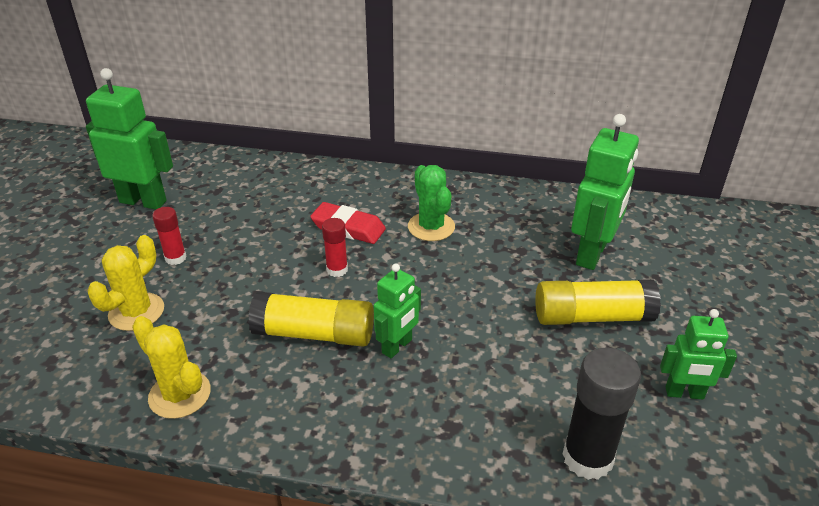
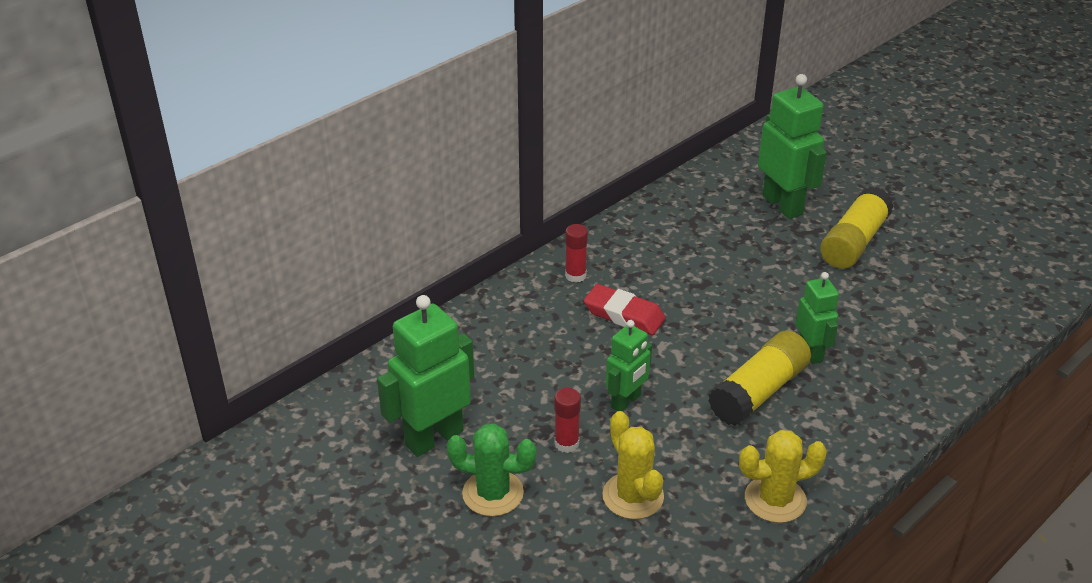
camera: 55 degrees left, 0 degrees up
red eraser [310,202,386,244] -> red eraser turned 60 degrees clockwise [584,284,666,335]
red glue stick [322,218,348,277] -> red glue stick moved to [565,224,588,283]
green cactus [408,165,455,241] -> green cactus moved to [447,424,536,517]
black glue stick [563,347,641,480] -> none
green robot [660,309,737,399] -> green robot moved to [606,320,652,412]

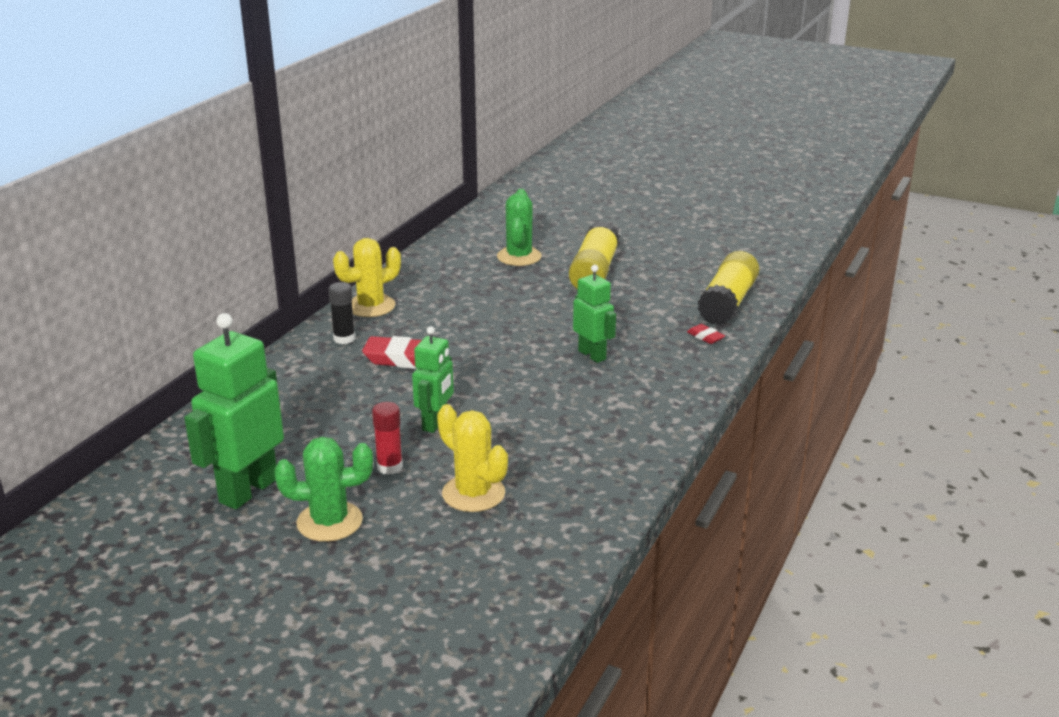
camera: 20 degrees left, 10 degrees down
red glue stick [565,224,588,283] -> black glue stick [328,282,355,344]
yellow glue stick [708,331,811,426] -> yellow glue stick moved to [698,251,759,325]
yellow cactus [739,430,827,523] -> yellow cactus moved to [333,238,401,317]
green robot [758,74,827,219] -> green cactus [497,189,542,266]
none -> red eraser [687,324,725,344]

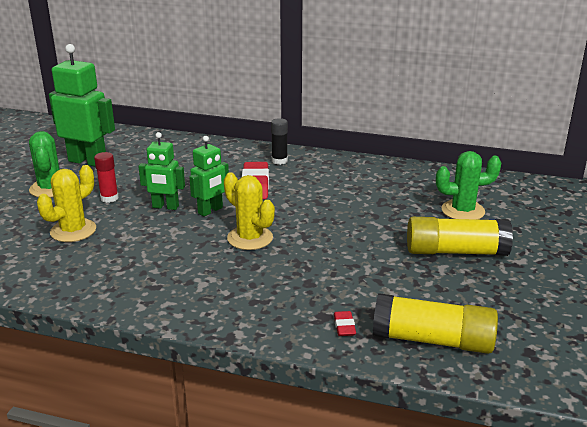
camera: 80 degrees right, 0 degrees up
yellow cactus [333,238,401,317] -> yellow cactus moved to [224,172,275,250]
green robot [573,265,616,363] -> green robot moved to [189,136,229,217]
red eraser [687,324,725,344] -> red eraser turned 45 degrees counterclockwise [334,311,356,336]

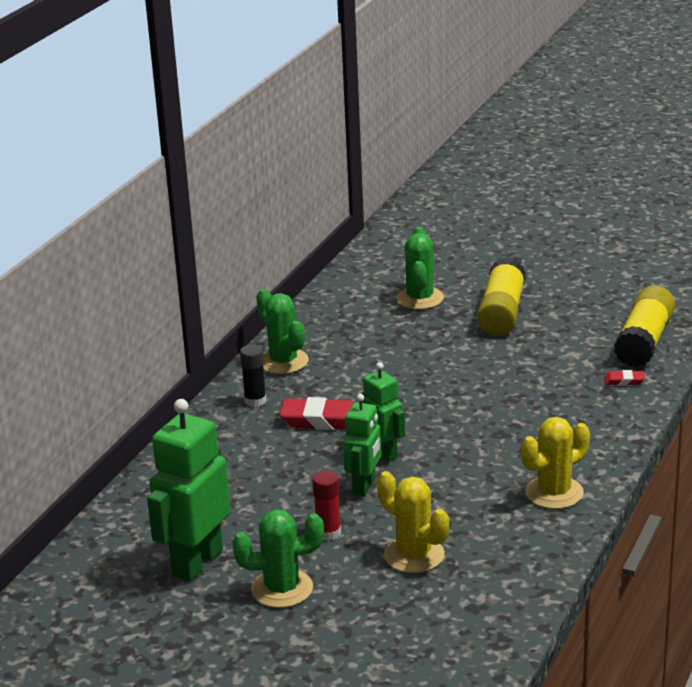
camera: 80 degrees left, 0 degrees up
yellow cactus [224,172,275,250] -> yellow cactus moved to [521,417,590,509]
none -> green cactus [256,289,309,374]

